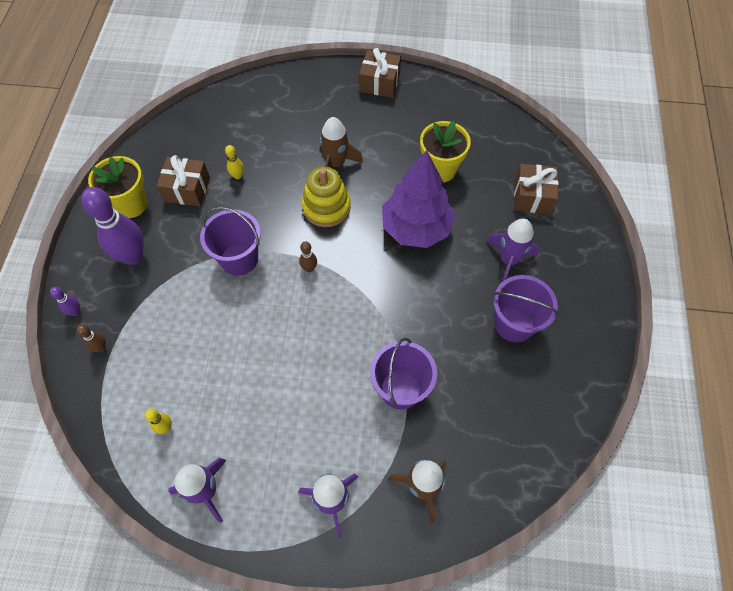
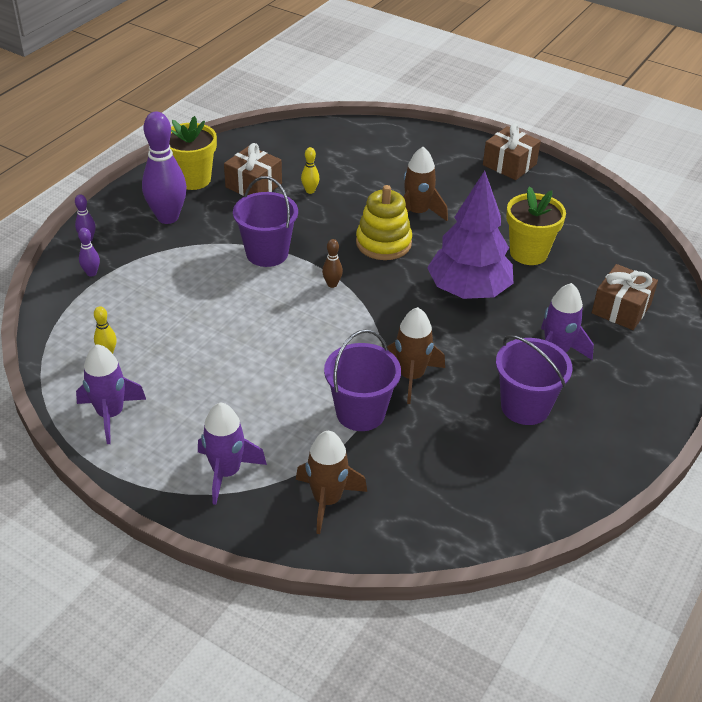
camera: 25 degrees right, 20 degrees down
brown bowling pin [77,325,106,352] -> purple bowling pin [78,228,100,277]
none -> brown rocket [387,307,445,404]

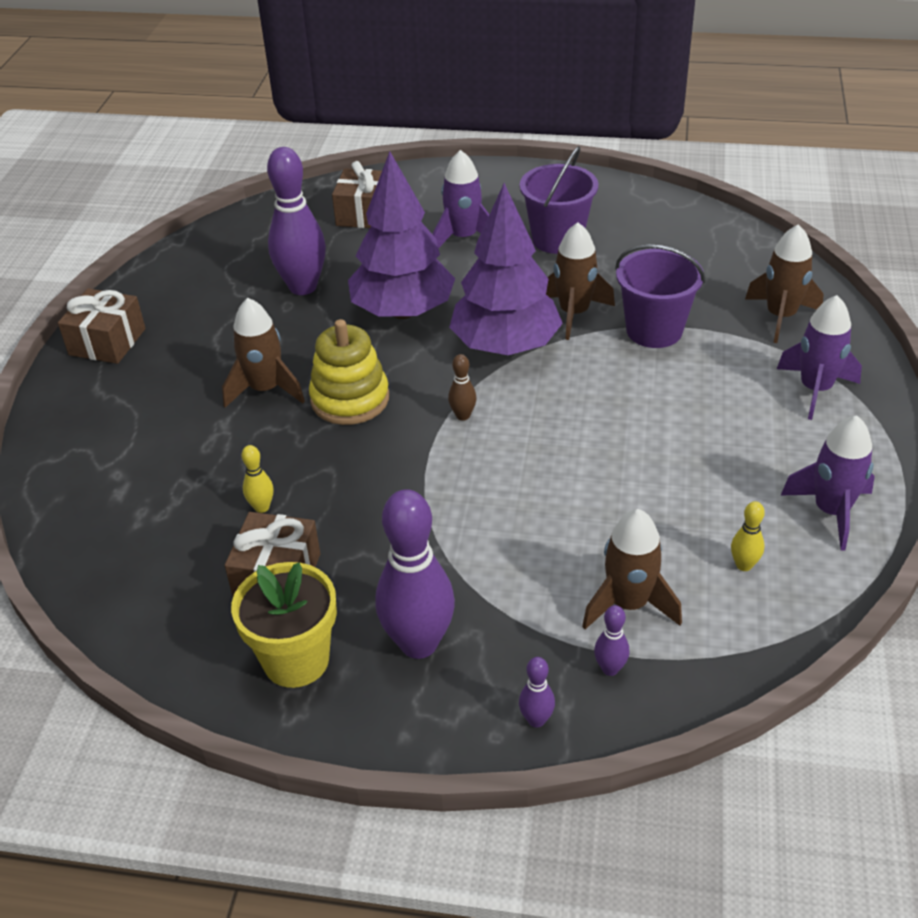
camera: 110 degrees left, 0 degrees up
purple bucket [233,176,298,267] -> none
yellow flower pot [506,187,566,265] -> purple bowling pin [267,147,326,295]
none -> purple tree [449,183,563,355]
none -> brown rocket [582,509,682,629]

